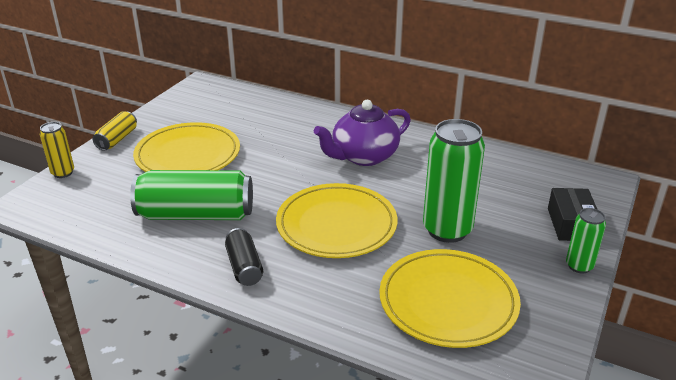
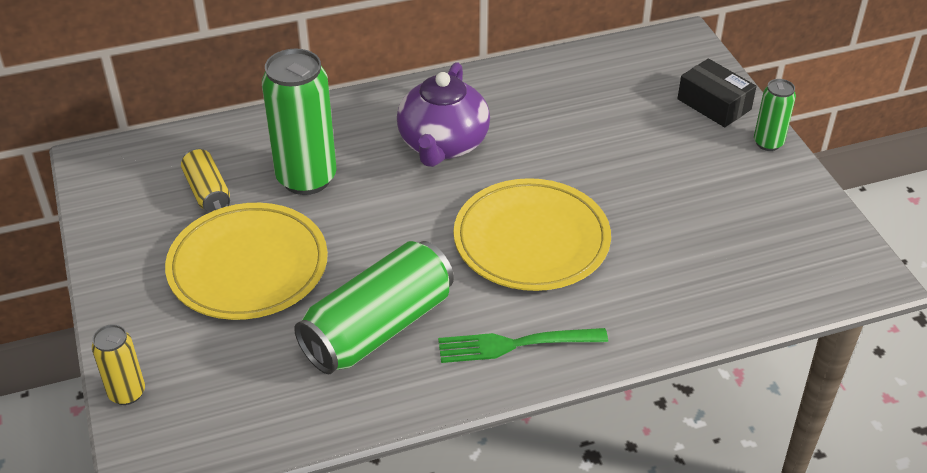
camera: 45 degrees left, 10 degrees up
yellow can [93,111,137,151] -> yellow can moved to [181,148,230,213]
black can [225,228,263,286] -> green fork [438,328,608,363]
yellow plate [379,249,521,348] -> none
green can [423,119,485,243] -> green can moved to [262,49,337,195]

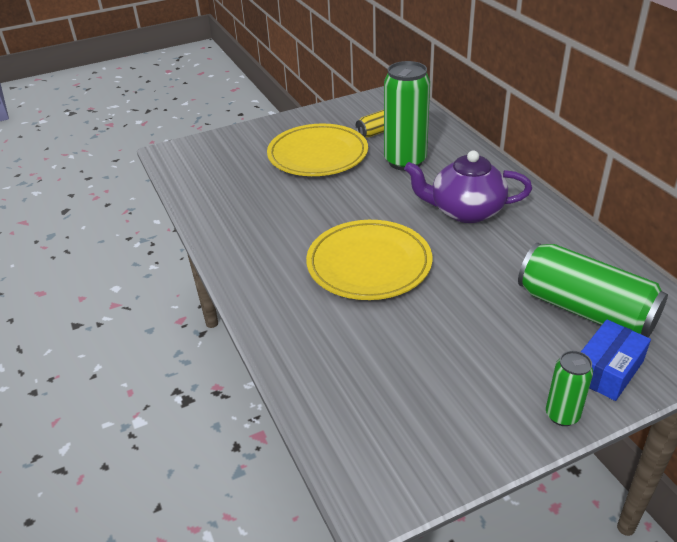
camera: 85 degrees right, 5 degrees down
yellow can [92,324,145,405] -> none
green can [294,241,454,374] -> green can moved to [518,243,668,337]
green fork [438,328,608,363] -> none
black box [678,58,757,127] -> blue box [581,319,651,401]

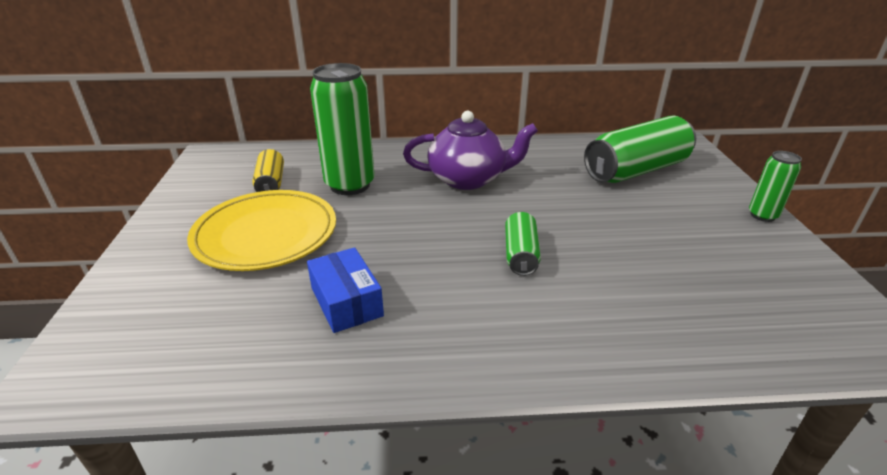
camera: 70 degrees left, 5 degrees down
yellow plate [306,220,432,300] -> green can [505,212,541,276]
purple teapot [404,150,532,223] -> purple teapot turned 120 degrees counterclockwise [403,111,538,190]
blue box [581,319,651,401] -> blue box moved to [307,247,384,333]

